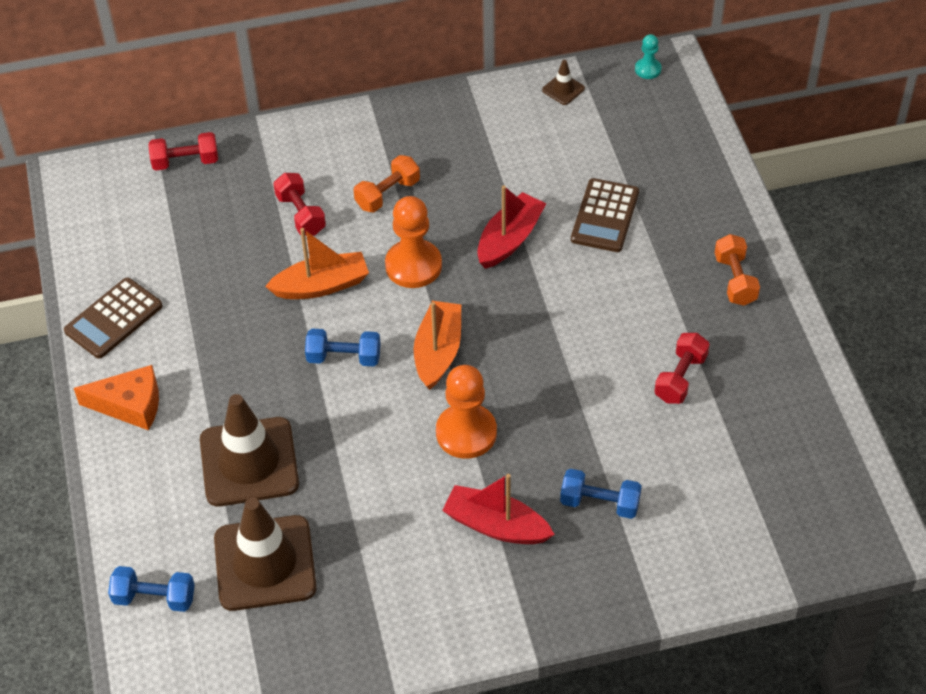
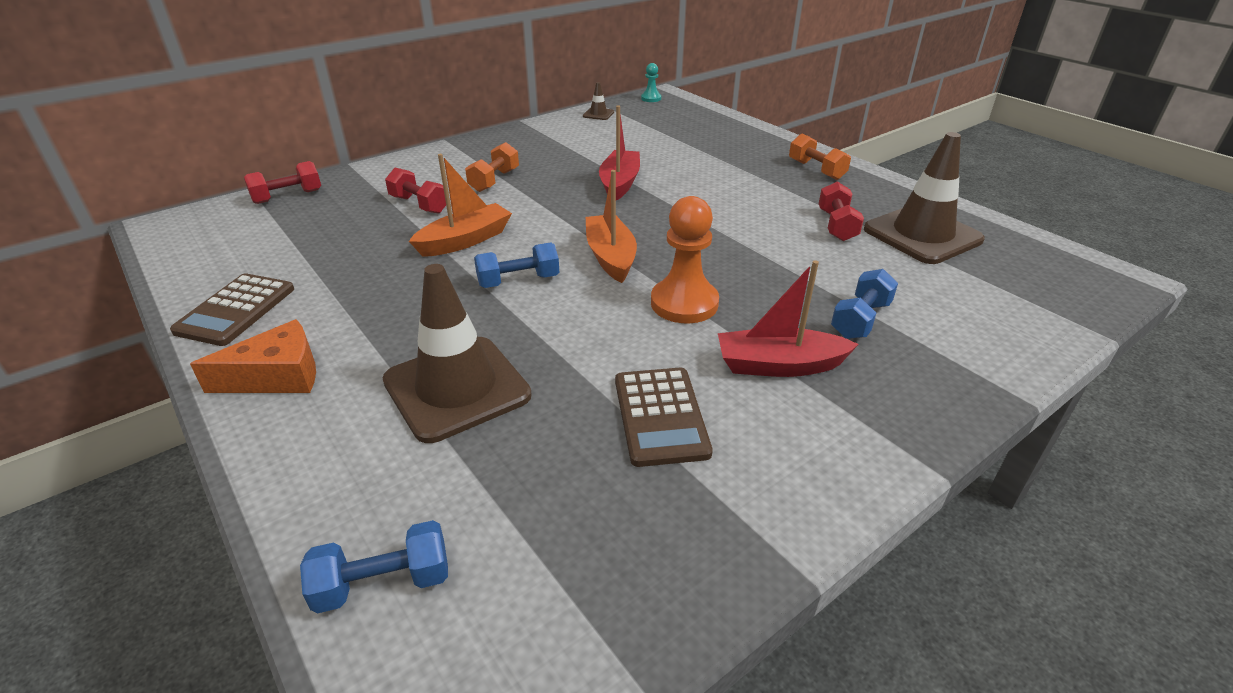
camera: 25 degrees left, 15 degrees down
brown traffic cone [214,498,317,611] -> brown traffic cone moved to [864,132,985,264]
orange pawn [385,196,442,288] -> none
blue dumbbell [560,469,642,519] -> blue dumbbell turned 45 degrees counterclockwise [831,269,898,339]
brown calculator [571,178,639,252] -> brown calculator moved to [615,368,713,467]

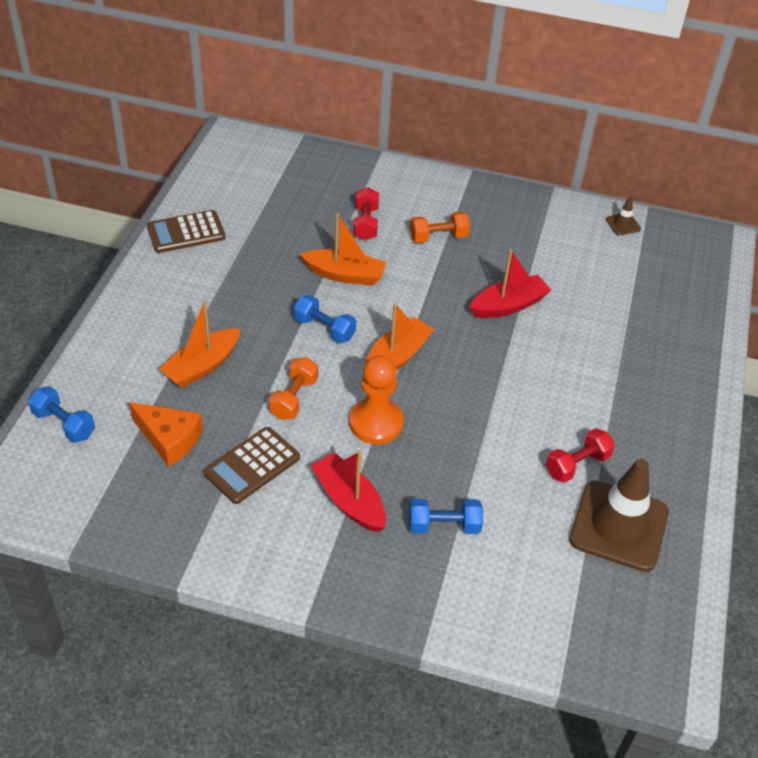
camera: 50 degrees right, 10 degrees up
orange cheese [190,319,316,393] -> orange cheese moved to [129,402,203,467]
red dumbbell [244,161,321,204] -> none
brown traffic cone [382,264,532,443] -> orange boat [159,301,240,388]
turquoise pawn [641,63,661,102] -> none
orange dumbbell [789,134,851,180] -> orange dumbbell moved to [269,357,318,420]

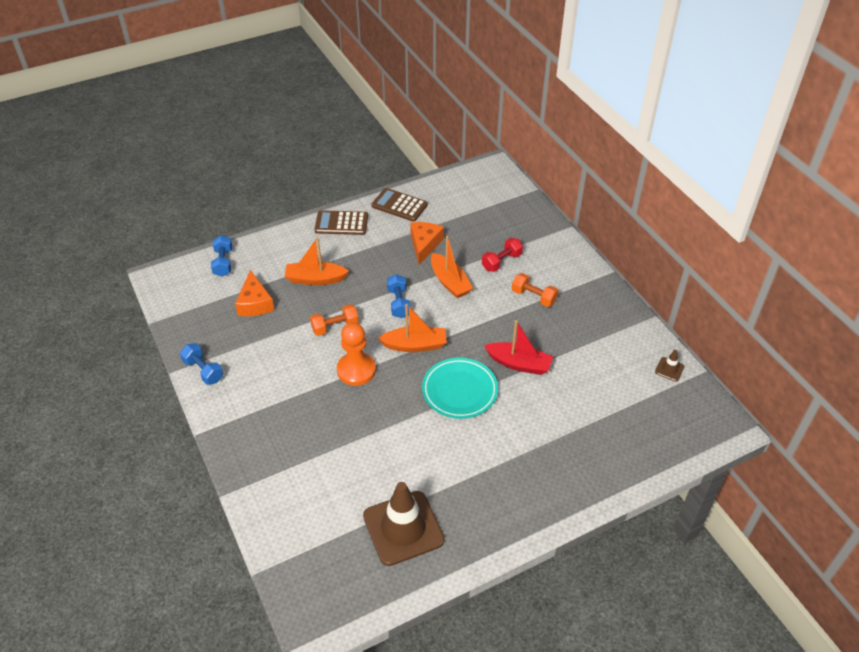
camera: 50 degrees right, 0 degrees up
brown calculator [203,427,300,504] -> brown calculator moved to [315,210,368,235]
red boat [311,451,386,532] -> none
blue dumbbell [409,499,483,534] -> blue dumbbell moved to [180,343,223,385]
red dumbbell [546,428,615,483] -> none
none -> orange cheese [410,222,444,265]
none -> turquoise plate [422,358,498,419]

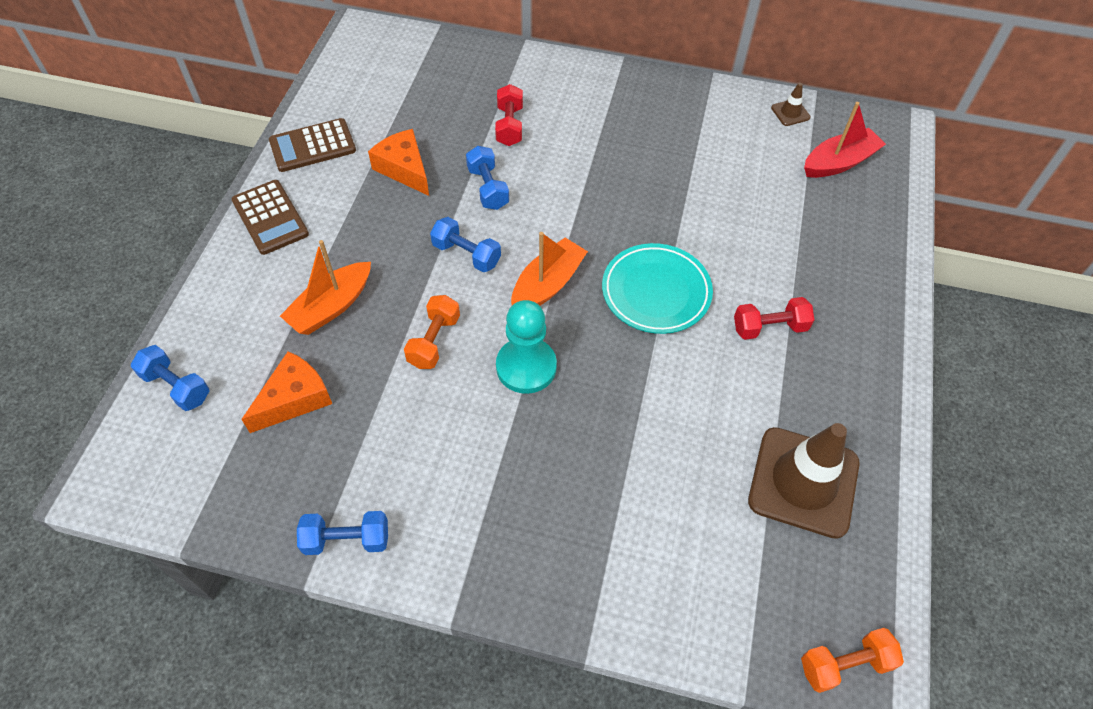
camera: 50 degrees left, 10 degrees up
orange cheese [235,270,274,316] -> orange cheese turned 75 degrees counterclockwise [241,351,332,433]
brown calculator [315,210,368,235] -> brown calculator turned 75 degrees counterclockwise [232,180,309,255]
orange pawn [337,323,376,386] -> turquoise pawn [496,300,557,394]
orange boat [431,236,473,298] -> blue dumbbell [466,146,509,210]
red boat [484,320,553,375] -> red boat moved to [804,102,886,178]
orange dumbbell [512,273,558,307] -> orange dumbbell moved to [801,628,904,693]
none -> red dumbbell [734,297,814,340]

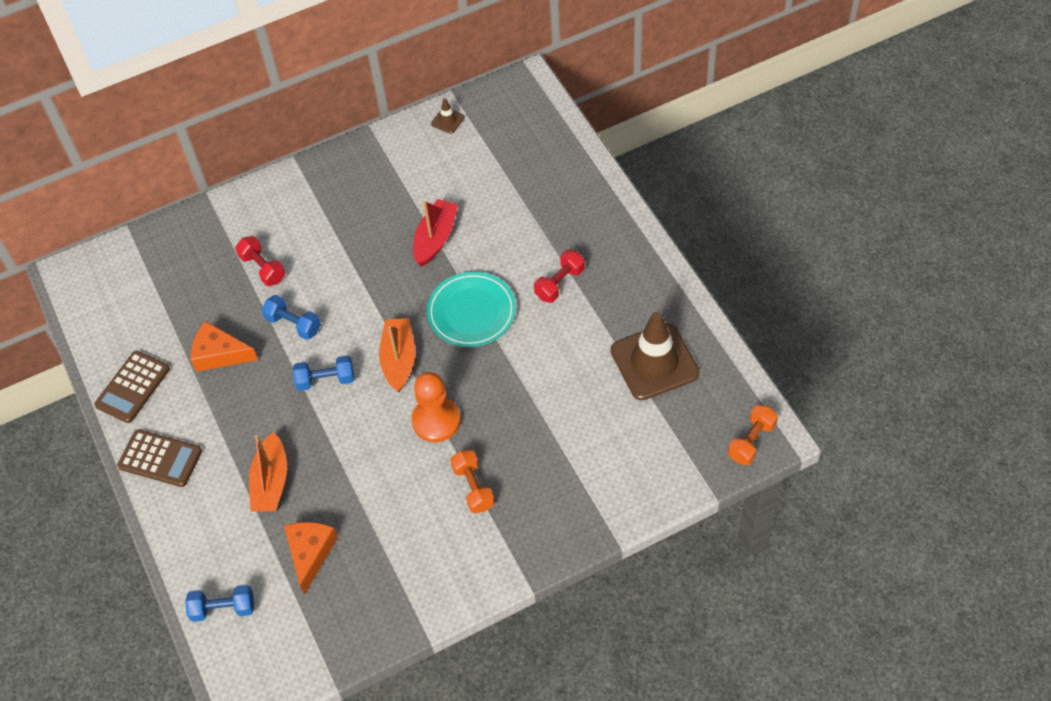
camera: 35 degrees left, 0 degrees up
blue dumbbell [297,511,388,555] -> none
orange dumbbell [404,295,460,369] -> orange dumbbell moved to [450,450,495,513]
turquoise pawn [496,300,557,394] -> orange pawn [412,372,461,442]
red boat [804,102,886,178] -> red boat moved to [413,199,458,266]

